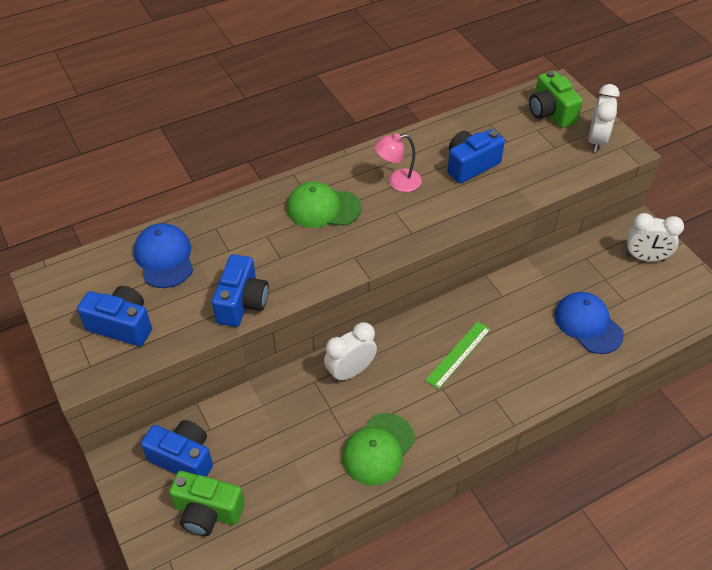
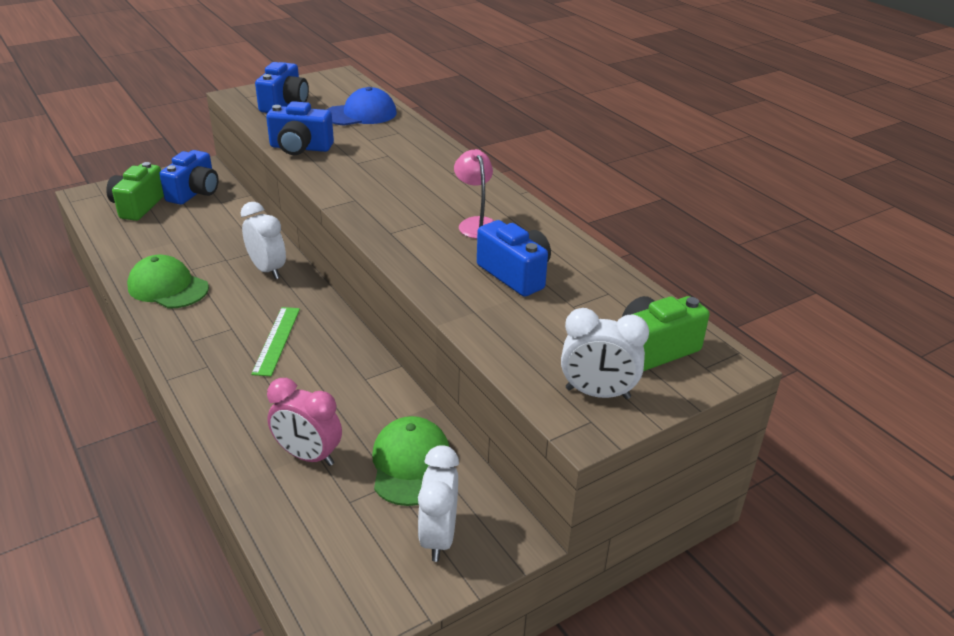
camera: 85 degrees right, 15 degrees down
green cap [287,181,361,228] -> green cap moved to [372,416,449,506]
green ruler [425,321,491,389] -> green ruler turned 60 degrees clockwise [251,307,300,376]
blue cap [554,292,624,354] -> pink clock [267,378,342,466]

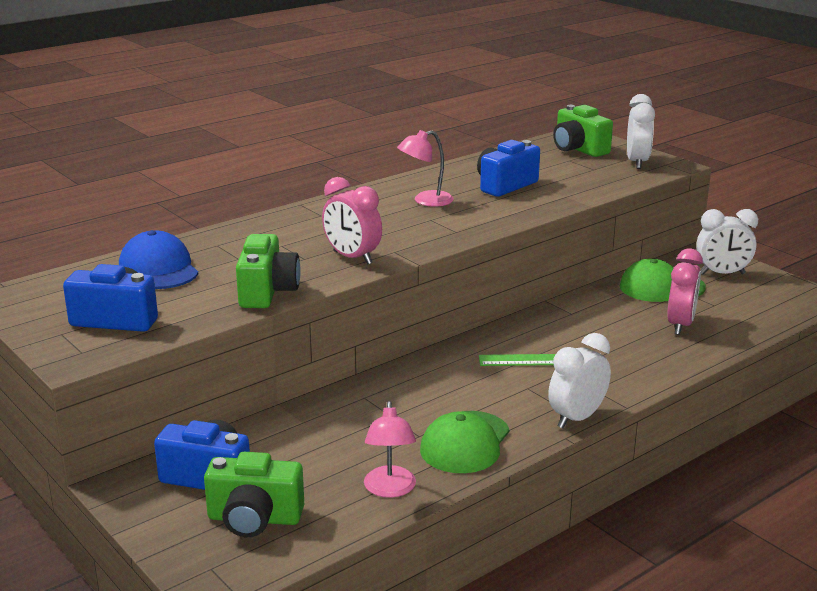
camera: 95 degrees left, 10 degrees down
white clock [241,202,286,279] -> white clock moved to [548,333,611,428]
blue camera [266,101,334,155] -> green camera [236,234,301,308]
none -> pink clock [322,177,382,264]
none -> pink lamp [364,401,416,498]

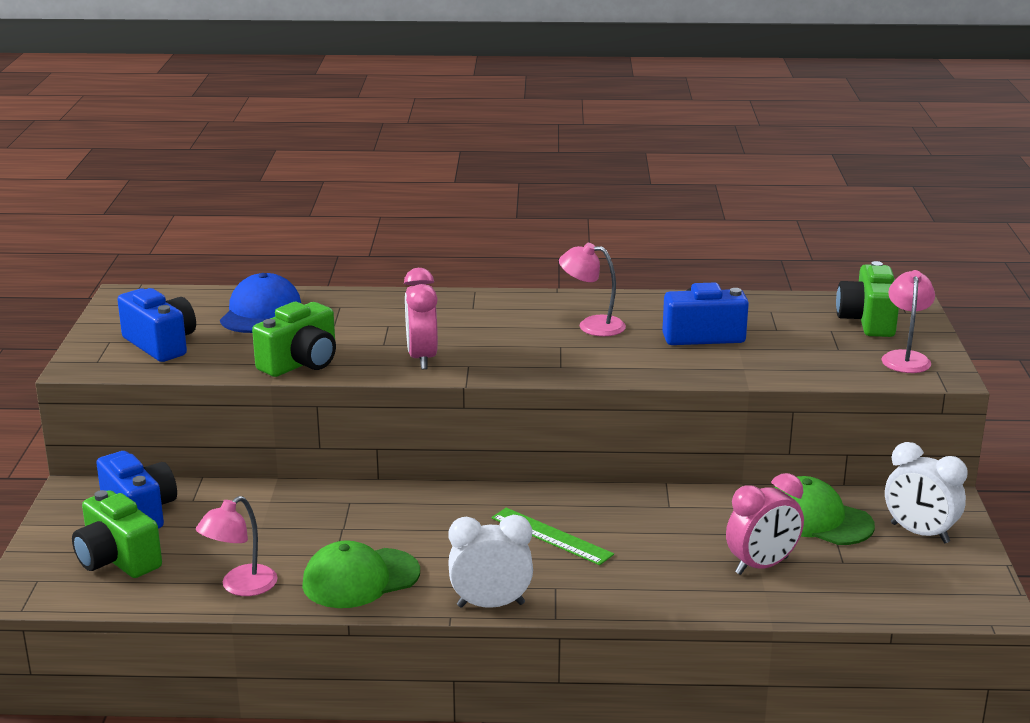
camera: 40 degrees right, 0 degrees up
white clock [627,94,655,169] -> pink lamp [881,270,935,373]

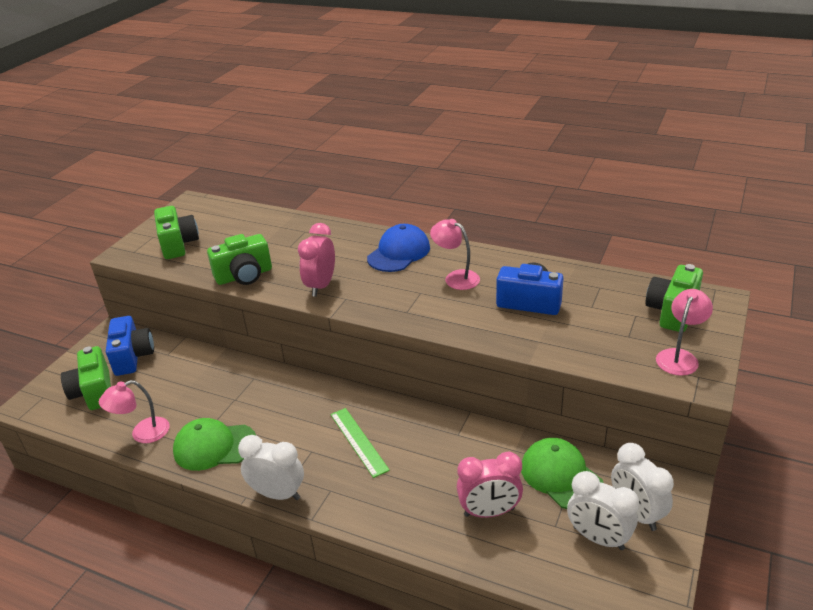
camera: 25 degrees right, 10 degrees up
blue camera [117,288,196,362] -> green camera [154,206,199,259]
blue cap [220,273,301,333] -> blue cap moved to [367,224,430,272]
none -> white clock [567,471,639,550]

